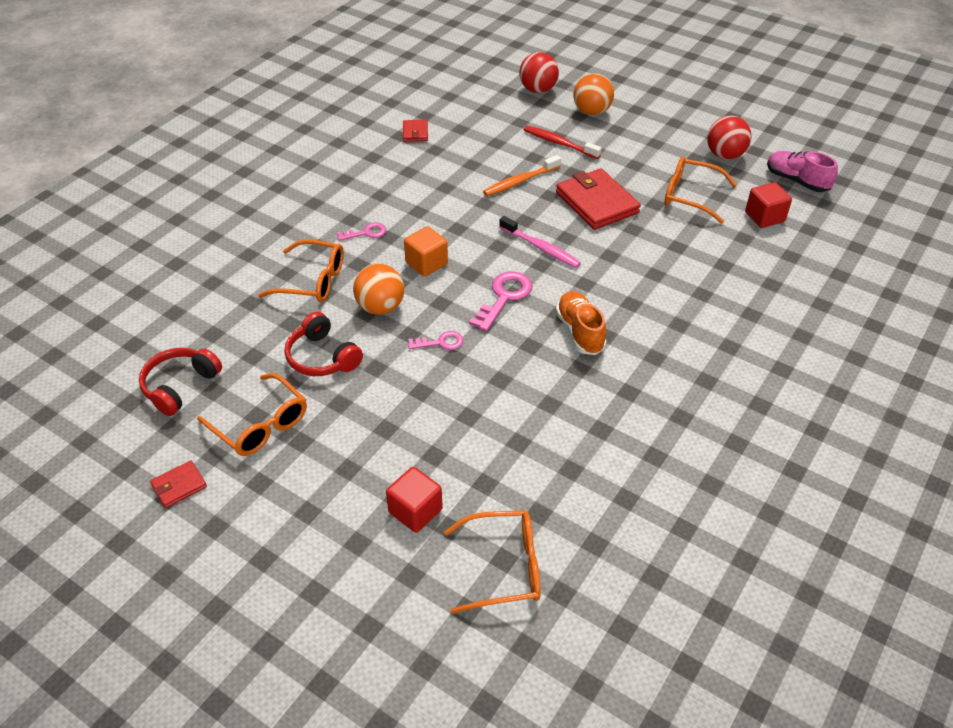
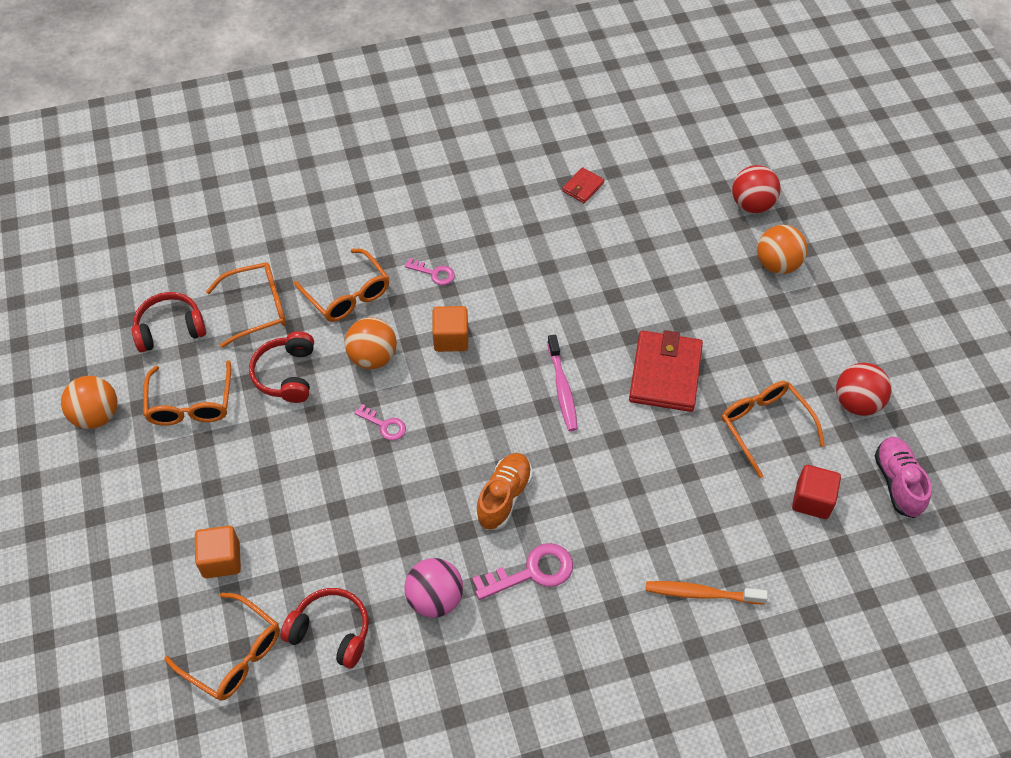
camera: 40 degrees right, 10 degrees up
red wallet [150,461,207,508] -> orange ball [61,376,117,429]
red cube [386,467,443,533] -> orange cube [195,526,241,578]
pink key [469,271,532,332] -> pink key moved to [472,543,573,600]
orange toothbrush [483,155,561,196] -> orange toothbrush moved to [646,581,768,604]
red toothbrush [524,126,602,159] -> none
none -> orange glasses [206,262,286,348]
none -> red headphones [280,588,369,668]
none -> pink ball [404,558,463,618]

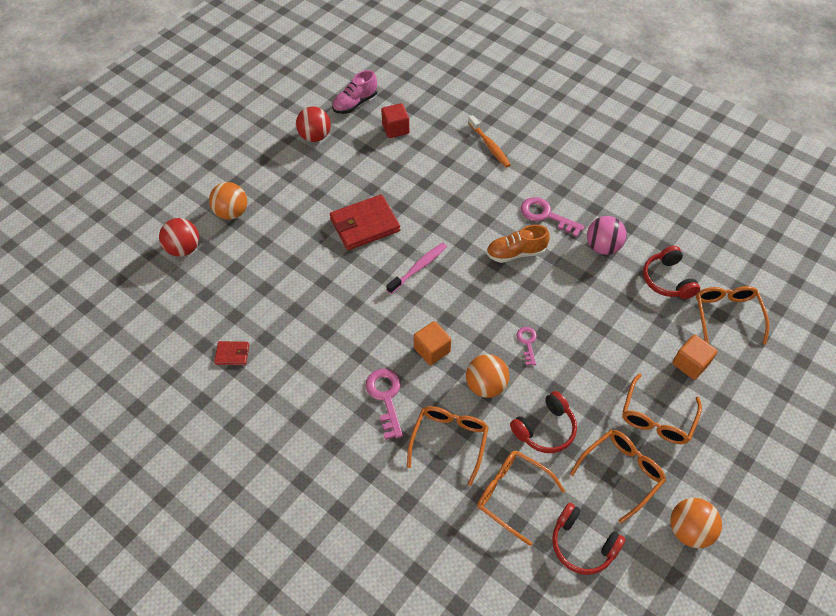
camera: 125 degrees left, 0 degrees up
pink key [405,258,455,285] -> pink key [366,369,403,440], size x1.69
orange glasses [722,381,825,478] -> orange glasses moved to [622,373,702,444]

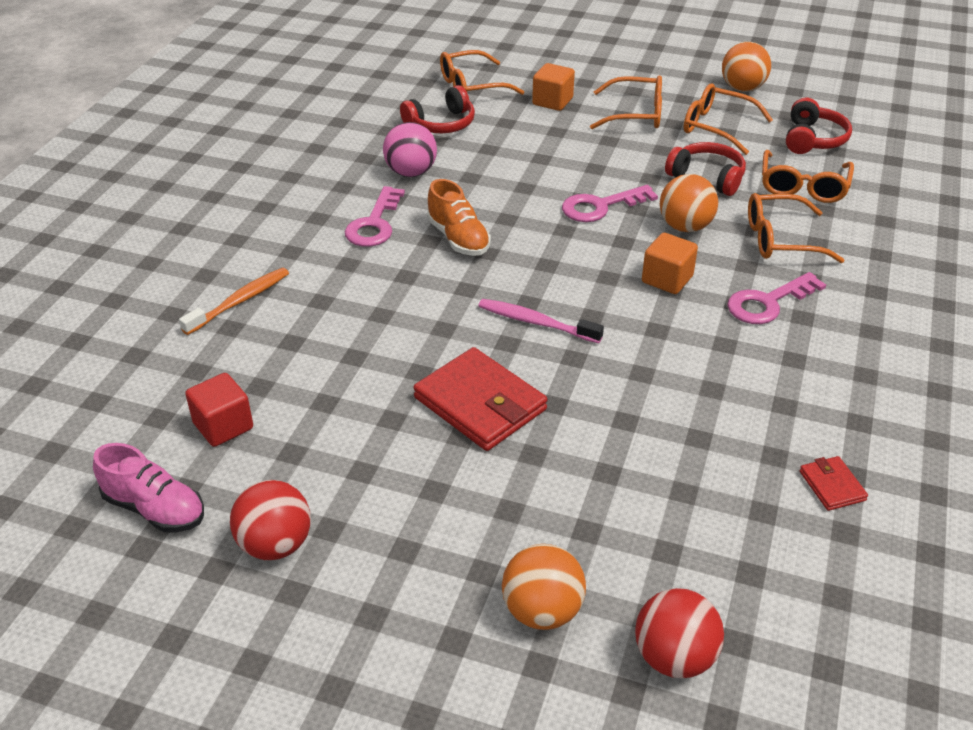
camera: 110 degrees left, 15 degrees down
pink key [517,327,537,365] -> pink key [562,185,658,222], size x1.69

